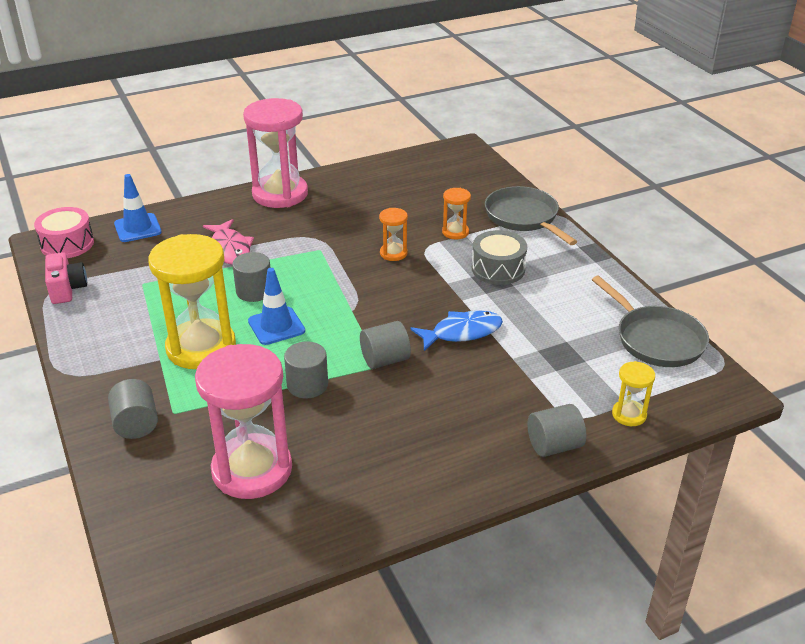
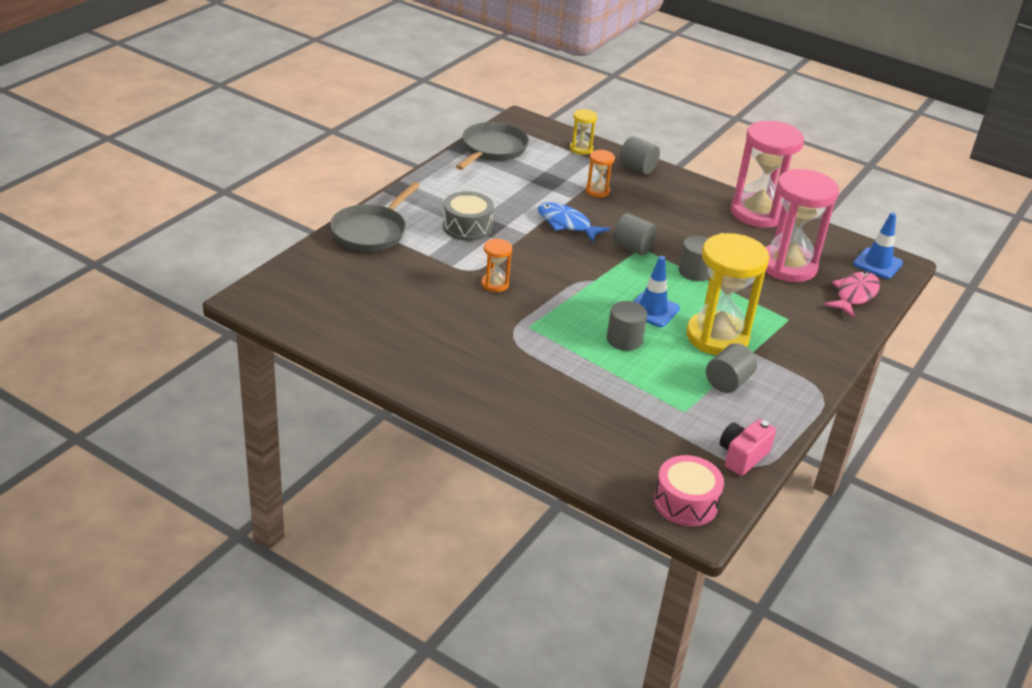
camera: 125 degrees left, 0 degrees up
grey cylinder [108,379,158,439] -> grey cylinder moved to [706,343,757,393]
blue traffic cone [114,174,162,242] -> blue traffic cone moved to [853,212,903,279]
pink fish [203,219,254,265] -> pink fish moved to [824,272,880,318]
pink hourglass [243,98,308,208] -> pink hourglass moved to [731,120,804,228]
orange hourglass [442,188,471,239] -> orange hourglass moved to [586,150,615,197]

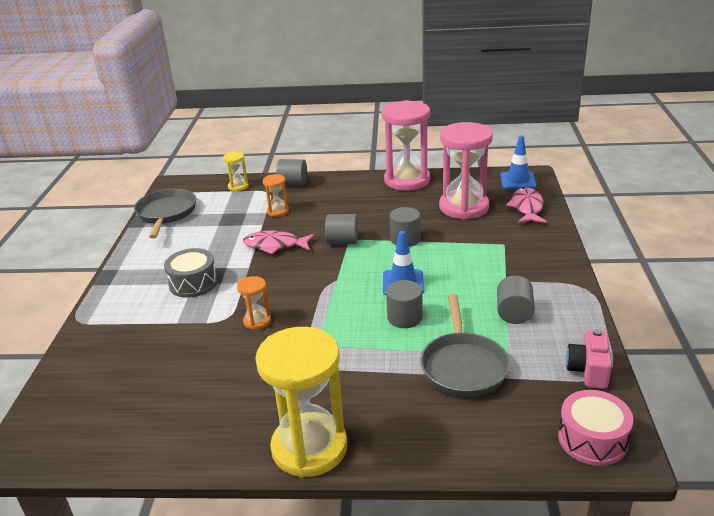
camera: 25 degrees left, 5 degrees down
grey pan [330,182,420,252] -> grey pan moved to [421,294,510,397]
blue fish [538,202,610,242] -> pink fish [243,231,315,254]
yellow hourglass [686,233,769,356] -> yellow hourglass moved to [255,327,347,478]

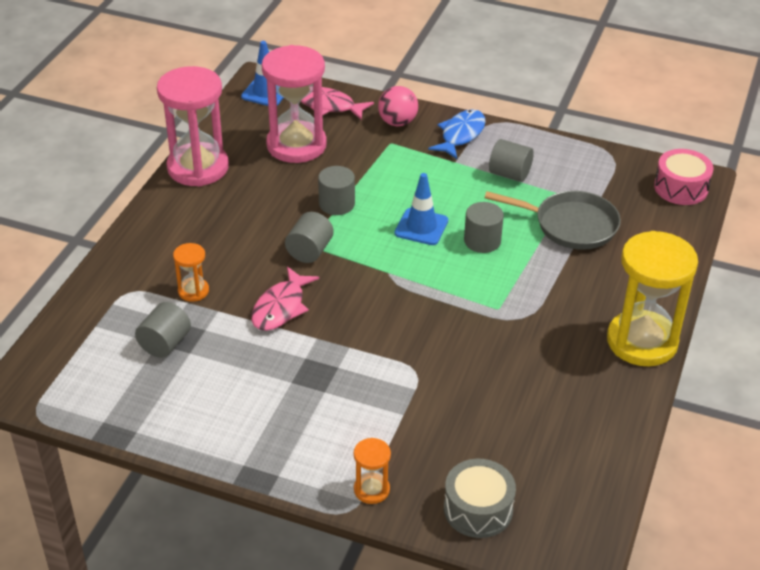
camera: 75 degrees left, 10 degrees up
grey pan [134,189,196,239] -> none
grey drum [164,248,218,298] -> grey drum moved to [444,459,516,538]
yellow hourglass [223,152,249,191] -> none
orange hourglass [237,276,271,330] -> orange hourglass moved to [354,438,391,504]
grey cylinder [276,159,307,186] -> grey cylinder moved to [135,302,191,358]
pink camera [566,329,612,389] -> none
none -> pink ball [378,86,418,127]
none -> blue fish [428,109,486,159]

